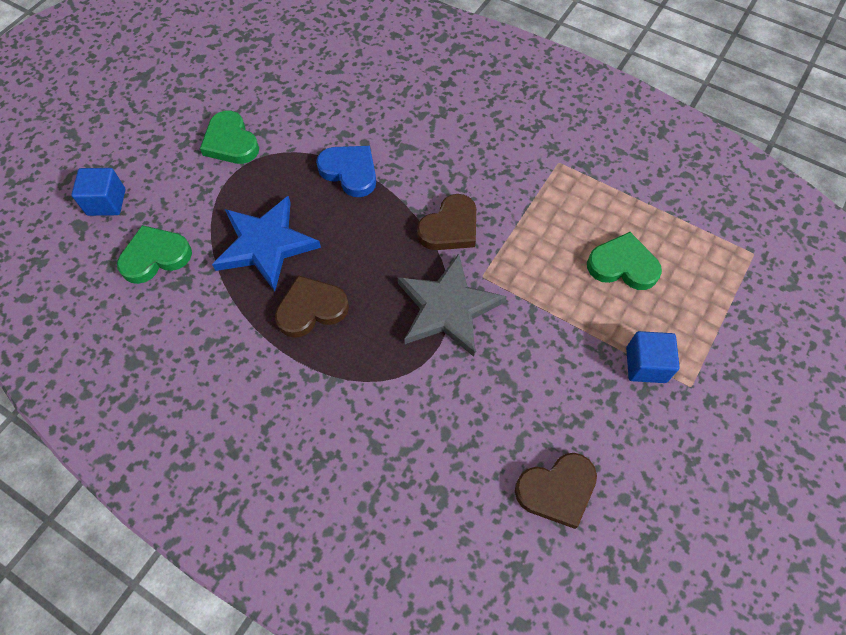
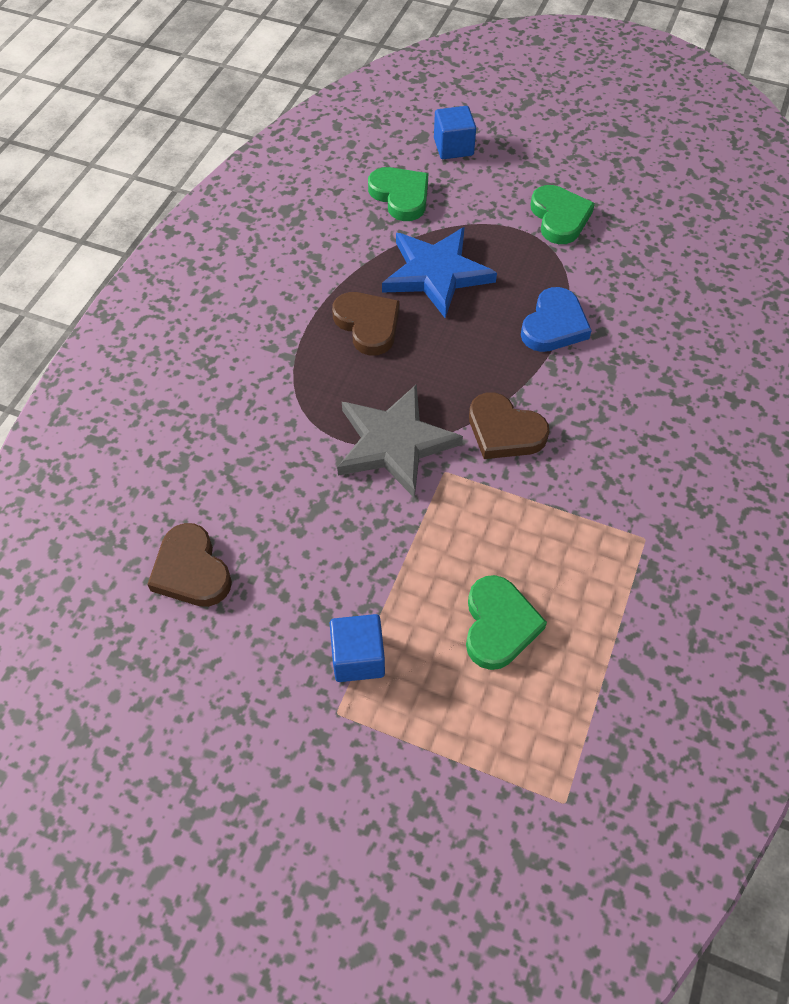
camera: 80 degrees right, 5 degrees down
green heart [200,111,259,164] -> green heart turned 120 degrees clockwise [530,185,595,244]

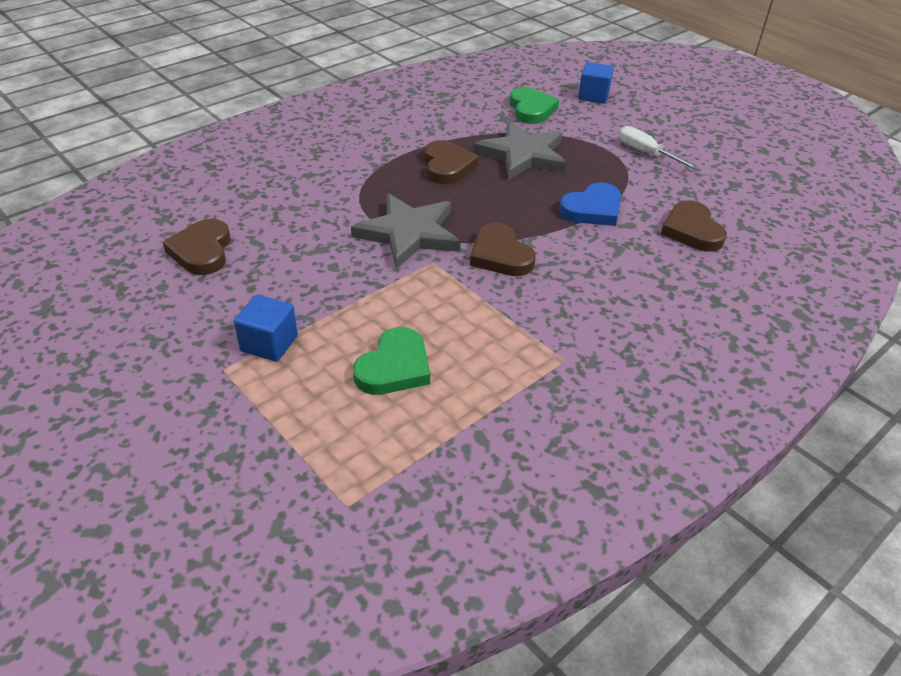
camera: 25 degrees right, 15 degrees down
blue star [382,227,497,318] -> grey star [473,121,567,180]
green heart [530,185,595,244] -> white screwdriver [619,126,700,170]
none -> brown heart [661,200,727,252]

